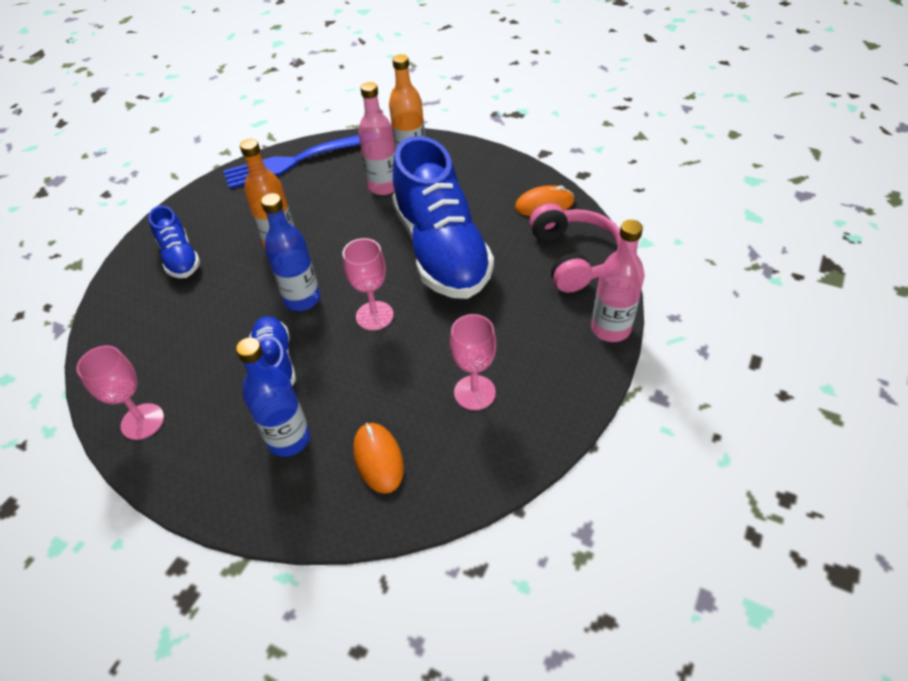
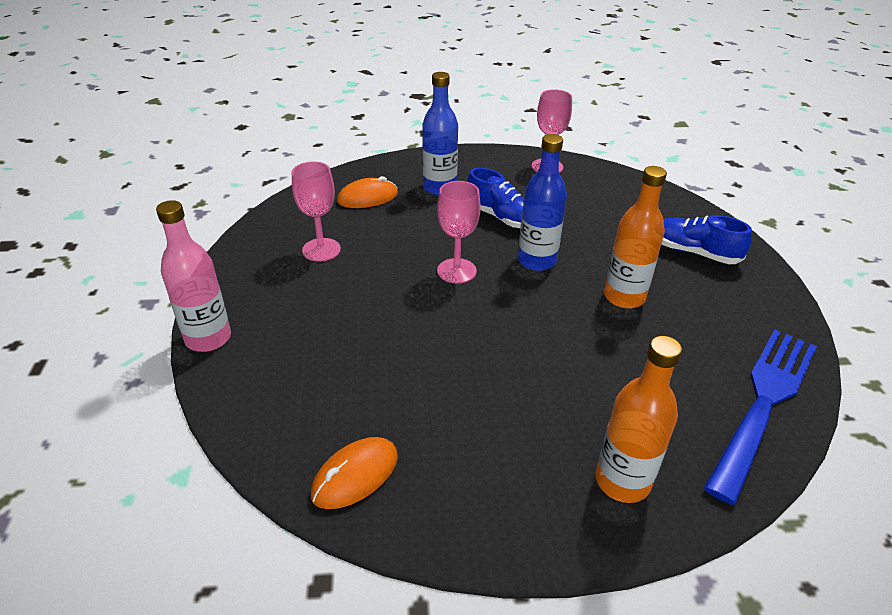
camera: 145 degrees right, 10 degrees down
orange mouse [353,423,404,494] -> orange mouse turned 60 degrees counterclockwise [337,176,398,208]
pink bottle [358,82,396,195] -> none
blue shoe [392,136,494,299] -> none
pink headphones [529,204,620,293] -> none

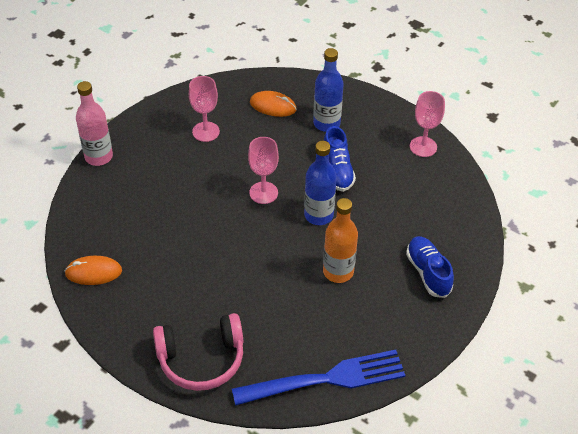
camera: 40 degrees right, 10 degrees up
orange bottle [596,336,682,503] -> pink headphones [153,313,243,391]

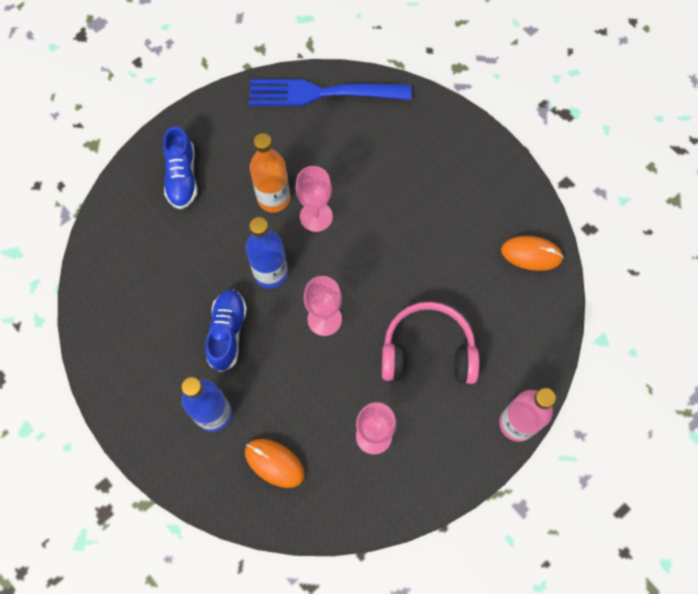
camera: 165 degrees left, 20 degrees up
pink headphones [153,313,243,391] -> pink headphones moved to [382,302,479,384]
pink goblet [410,91,445,157] -> pink goblet moved to [296,166,333,232]

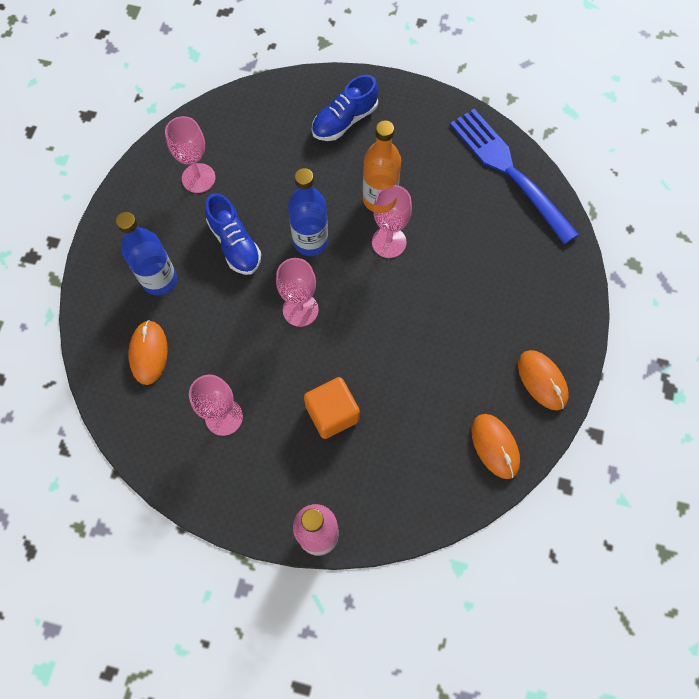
camera: 55 degrees right, 0 degrees up
blue shoe [205,290,247,372] -> blue shoe turned 90 degrees clockwise [205,193,261,275]
pink headphones [382,302,479,384] -> orange cube [304,377,360,439]
none -> pink goblet [165,116,215,193]
none -> orange mouse [518,350,569,411]

